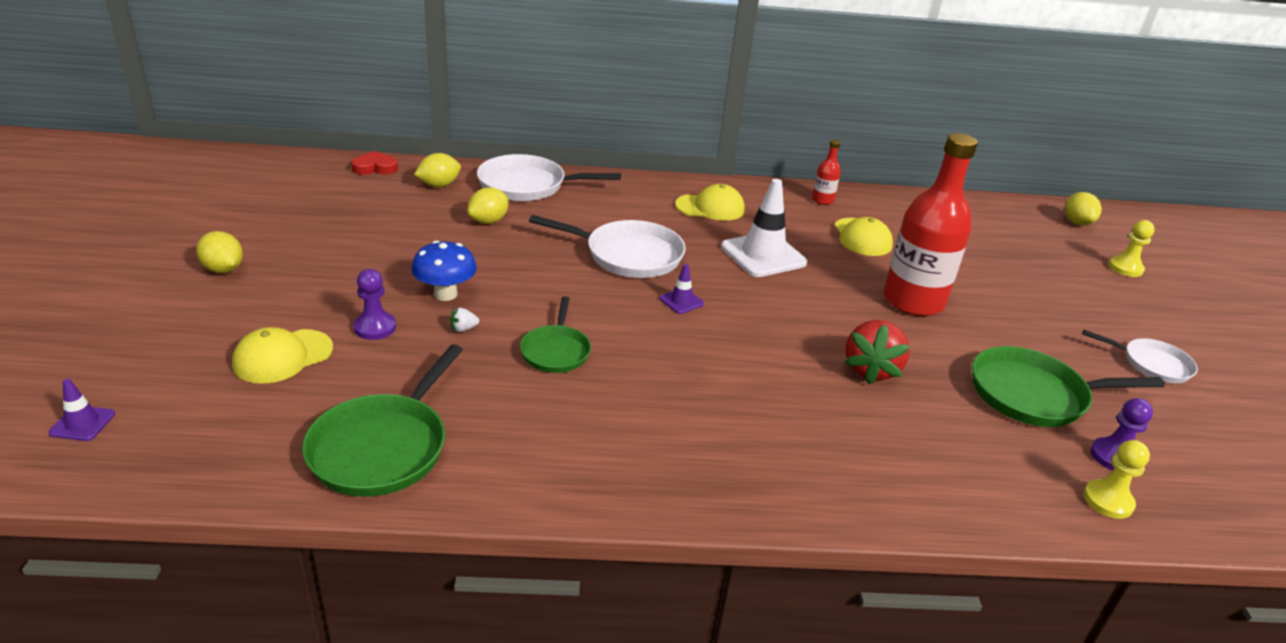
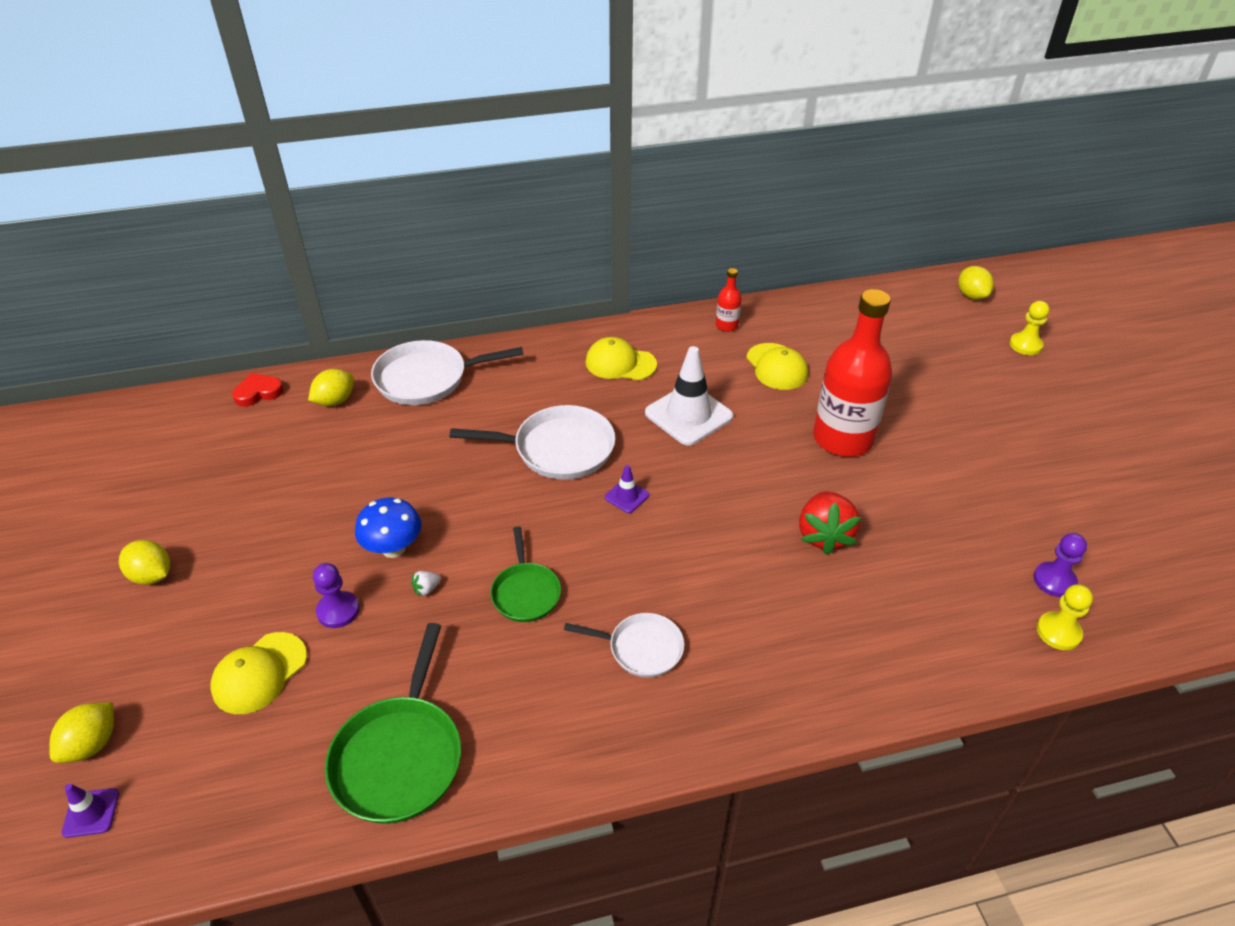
camera: 10 degrees left, 10 degrees up
yellow lemon [467,187,509,224] -> yellow lemon moved to [49,702,114,763]
yellow cap [675,184,745,221] -> yellow cap turned 150 degrees counterclockwise [586,337,657,380]
green pan [972,346,1165,427] -> none
white pan [1083,330,1198,383] -> white pan moved to [564,613,684,677]

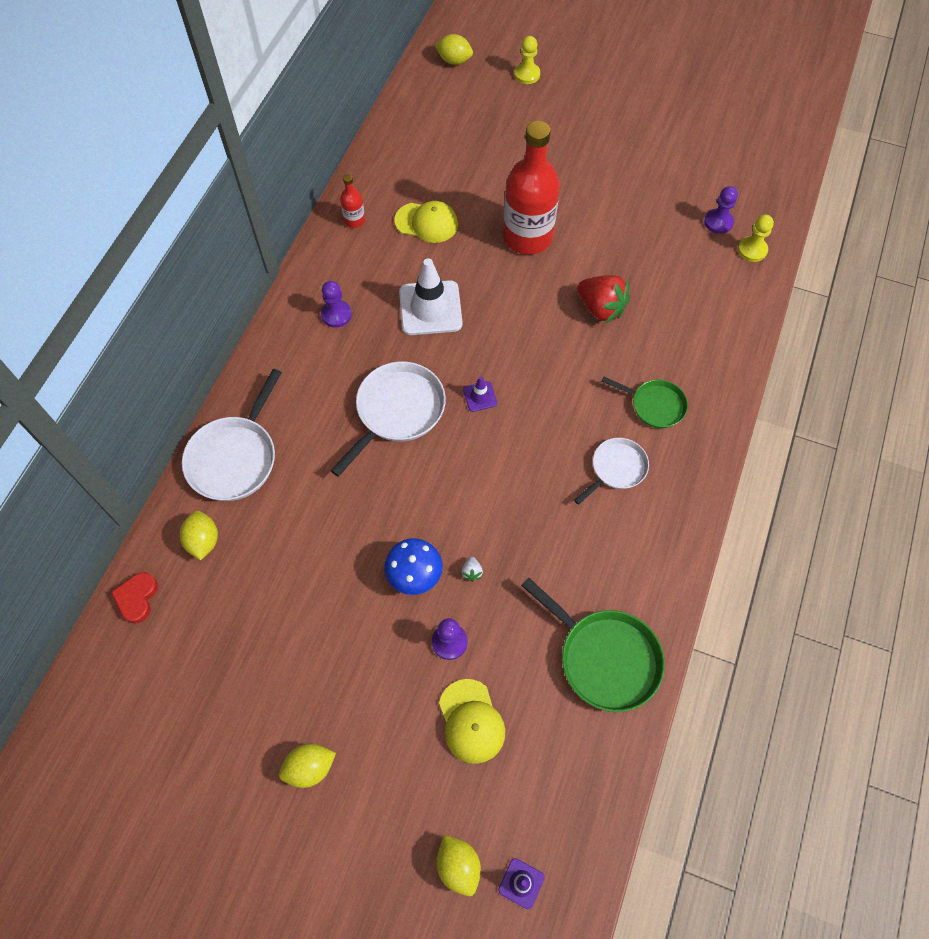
camera: 55 degrees left, 20 degrees up
green pan [491,526,561,622] -> green pan moved to [602,376,688,428]
yellow cap [586,337,657,380] -> purple pawn [321,281,352,328]

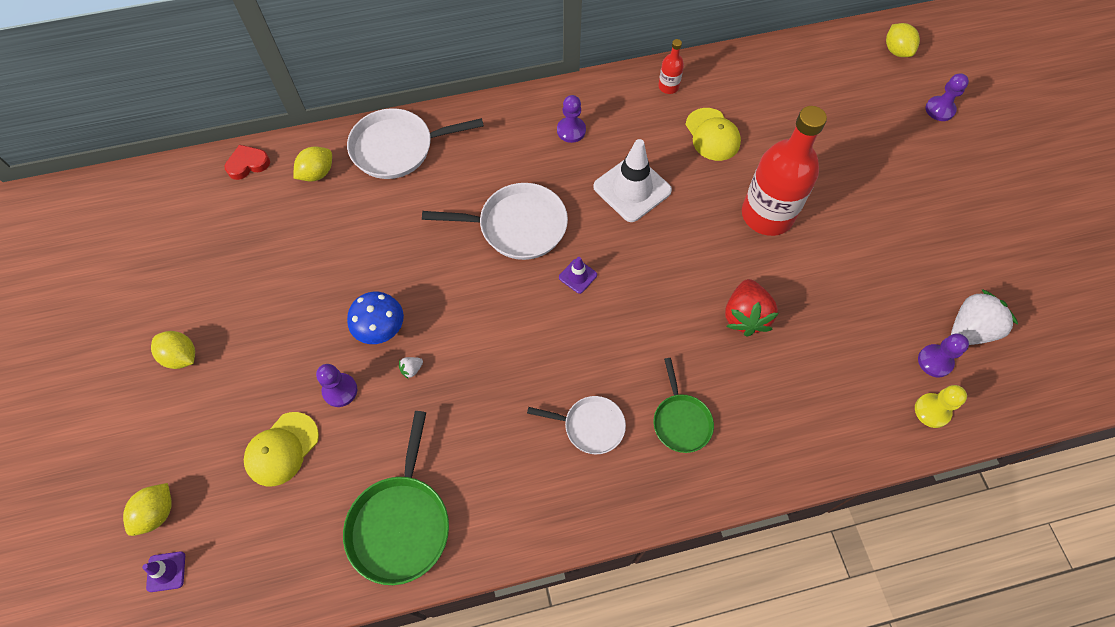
camera: 55 degrees right, 0 degrees up
yellow pawn [514,36,540,84] -> purple pawn [926,73,969,121]
none -> white strawberry [951,289,1018,345]

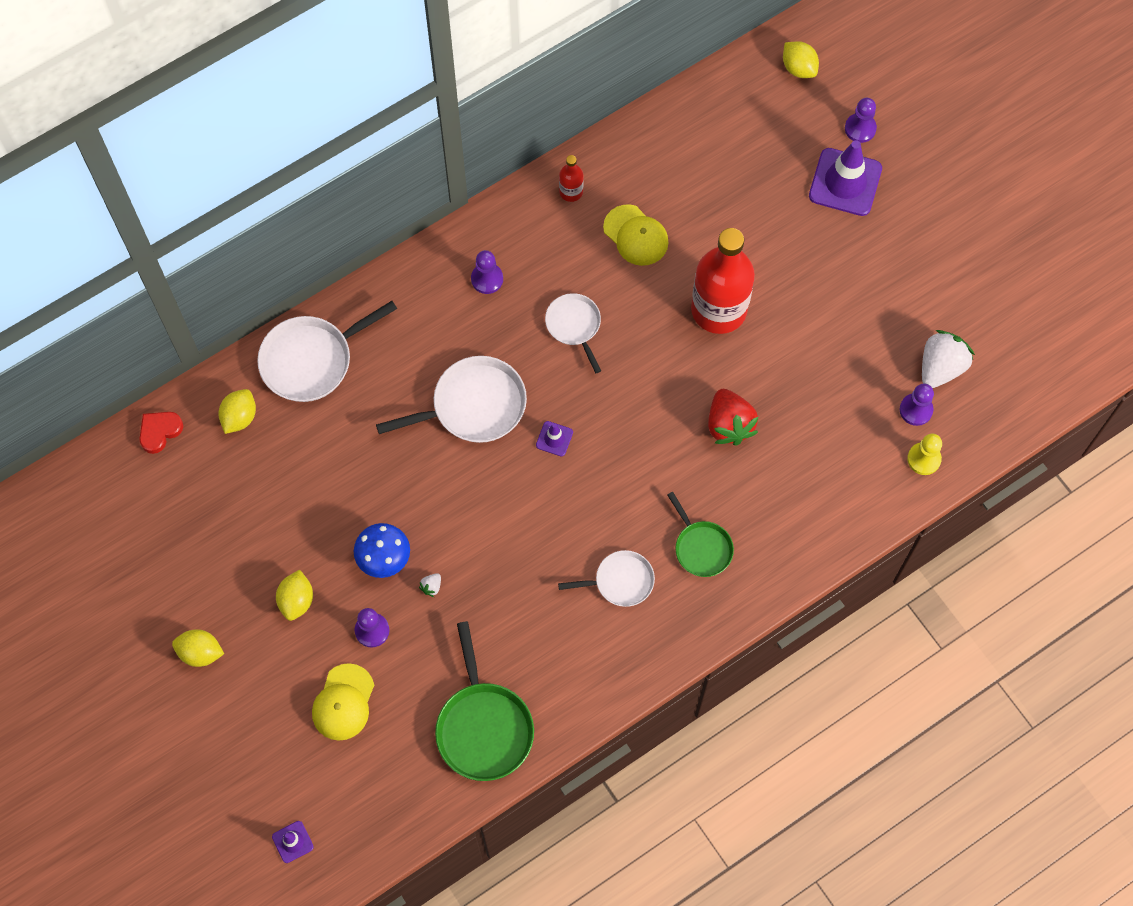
camera: 20 degrees left, 5 degrees up
yellow lemon [123,483,172,536] -> yellow lemon moved to [276,570,313,621]
white traffic cone [593,139,672,222] -> white pan [545,293,601,373]
none -> purple traffic cone [809,140,882,216]

